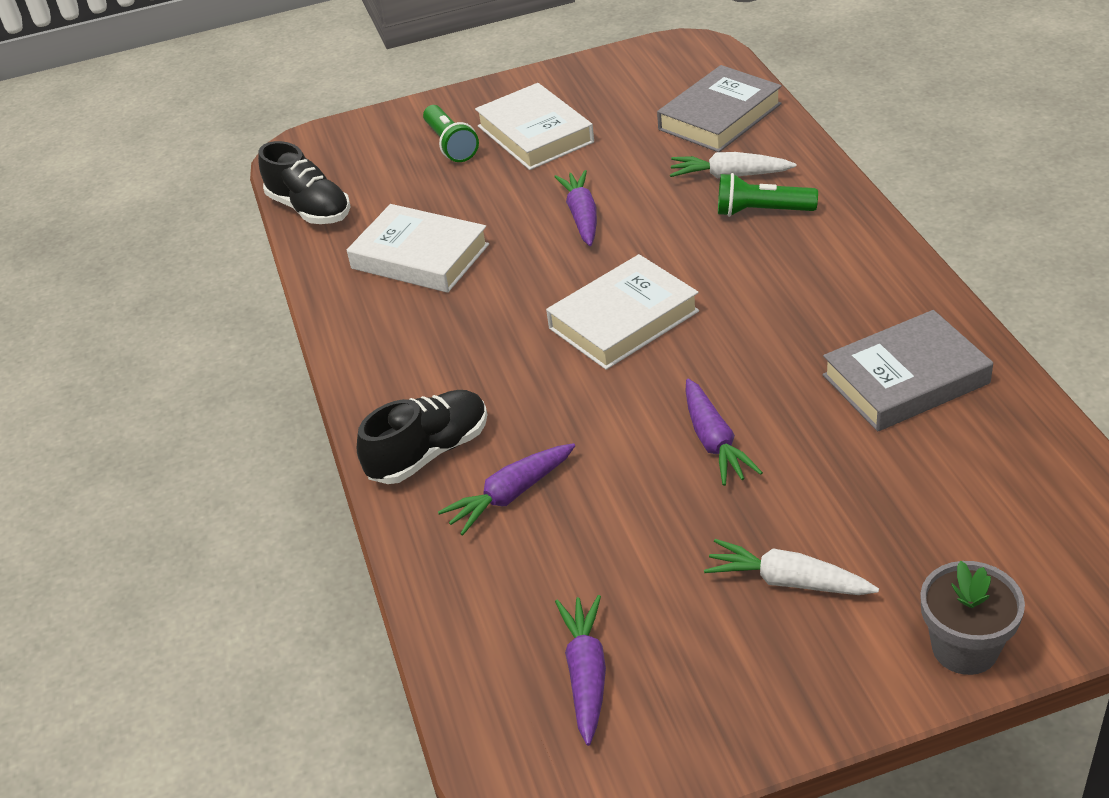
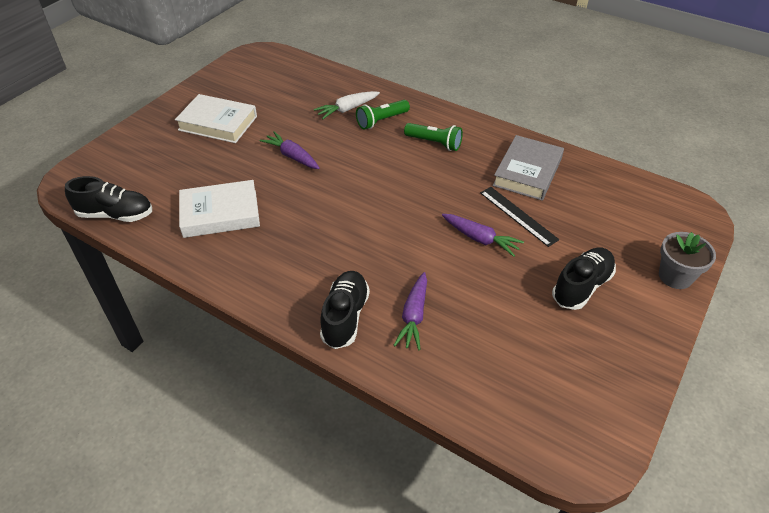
camera: 45 degrees left, 5 degrees up
green flashlight [423,105,479,162] -> green flashlight moved to [404,123,463,151]
white book [546,254,699,370] -> none
purple carrot [555,595,606,746] -> none
grey book [657,65,782,152] -> none
white carrot [704,539,879,595] -> black shoe [552,247,616,310]
none -> black ruler [480,187,560,247]

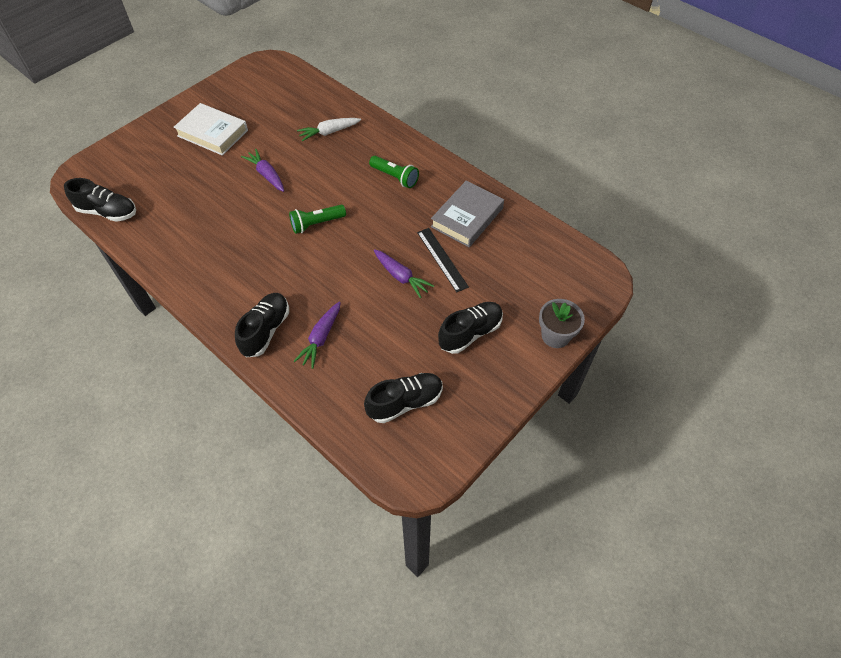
camera: 10 degrees right, 10 degrees up
white book [179,180,260,238] -> none
green flashlight [356,100,410,130] -> green flashlight moved to [289,205,346,234]
none -> black shoe [364,373,443,423]

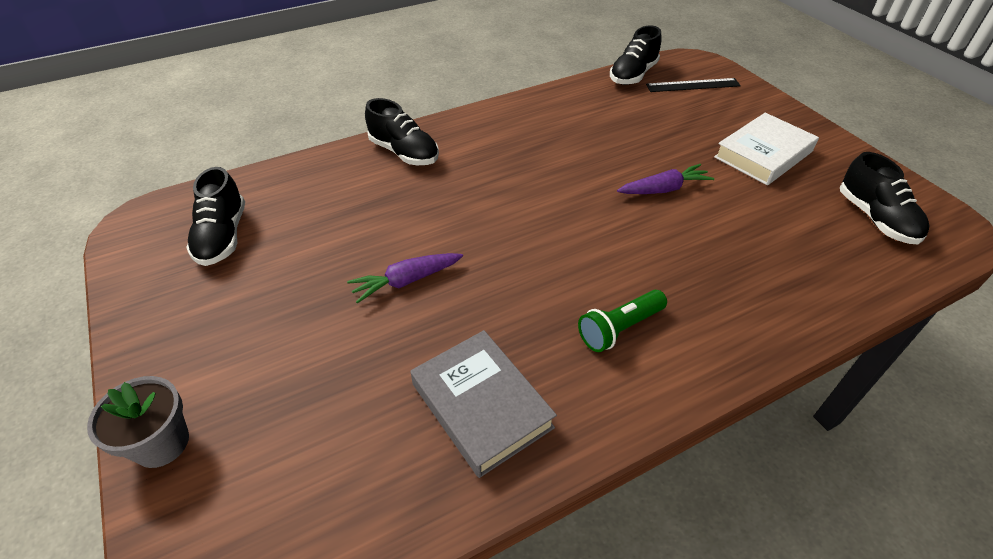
camera: 110 degrees right, 10 degrees down
green flashlight [289,205,346,234] -> none
purple carrot [293,302,341,369] -> none
white carrot [297,118,361,142] -> none
black ruler [417,228,469,292] -> black ruler moved to [646,78,741,92]
black shoe [438,302,503,354] -> black shoe moved to [840,152,930,244]

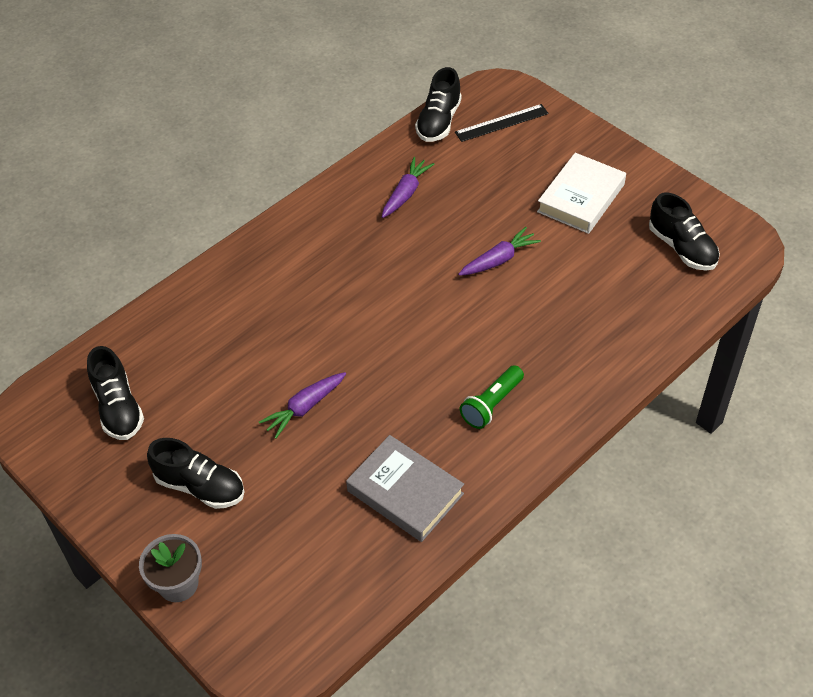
camera: 15 degrees left, 5 degrees up
black shoe [365,98,439,165] -> black shoe moved to [147,438,244,509]
none -> purple carrot [382,157,434,218]

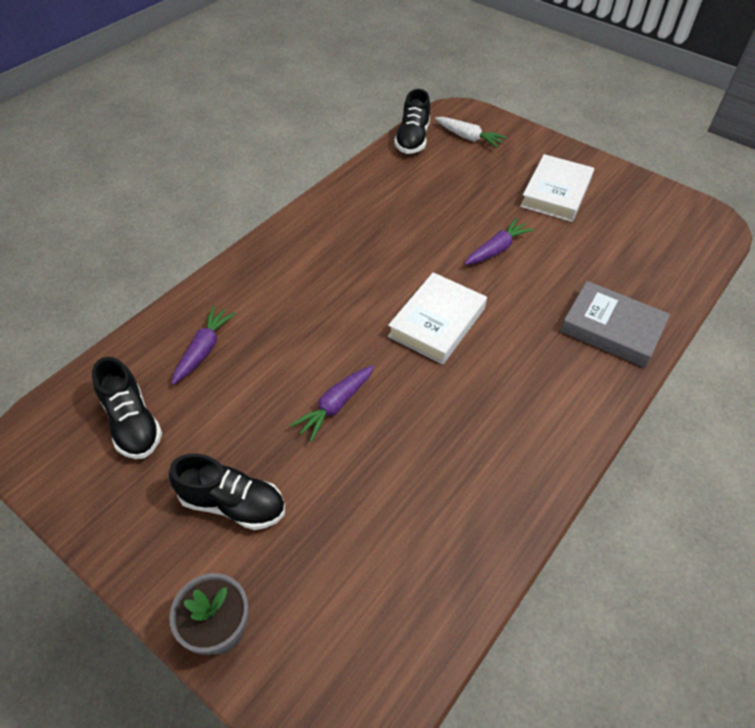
camera: 10 degrees left, 0 degrees up
grey book [346,435,464,542] -> grey book moved to [560,281,670,368]
purple carrot [382,157,434,218] -> purple carrot moved to [171,306,236,385]
black ruler [455,104,549,142] -> white carrot [435,117,506,148]
green flashlight [460,365,524,429] -> none
black shoe [649,192,720,271] -> none
none -> white book [388,272,487,364]

